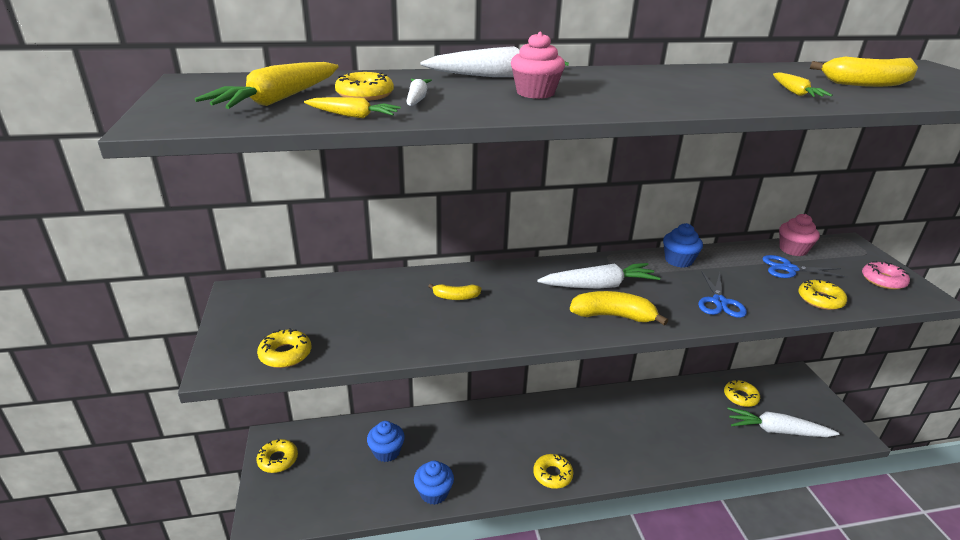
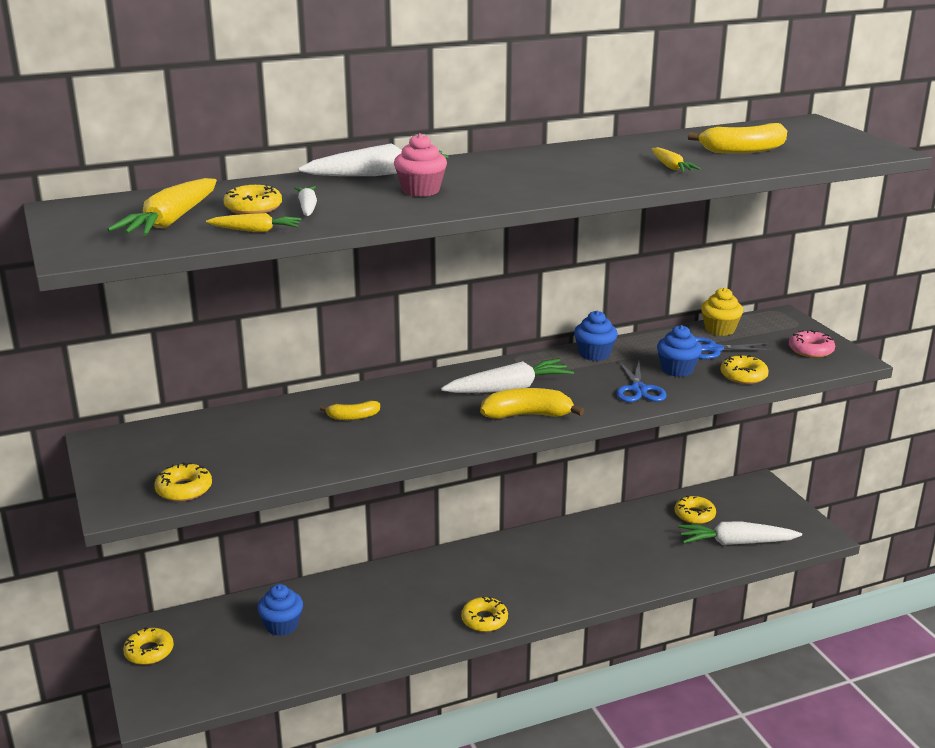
camera: 10 degrees left, 5 degrees down
blue cupcake [414,461,454,505] -> blue cupcake moved to [657,325,702,377]
pink cupcake [779,214,820,256] -> yellow cupcake [701,288,743,336]

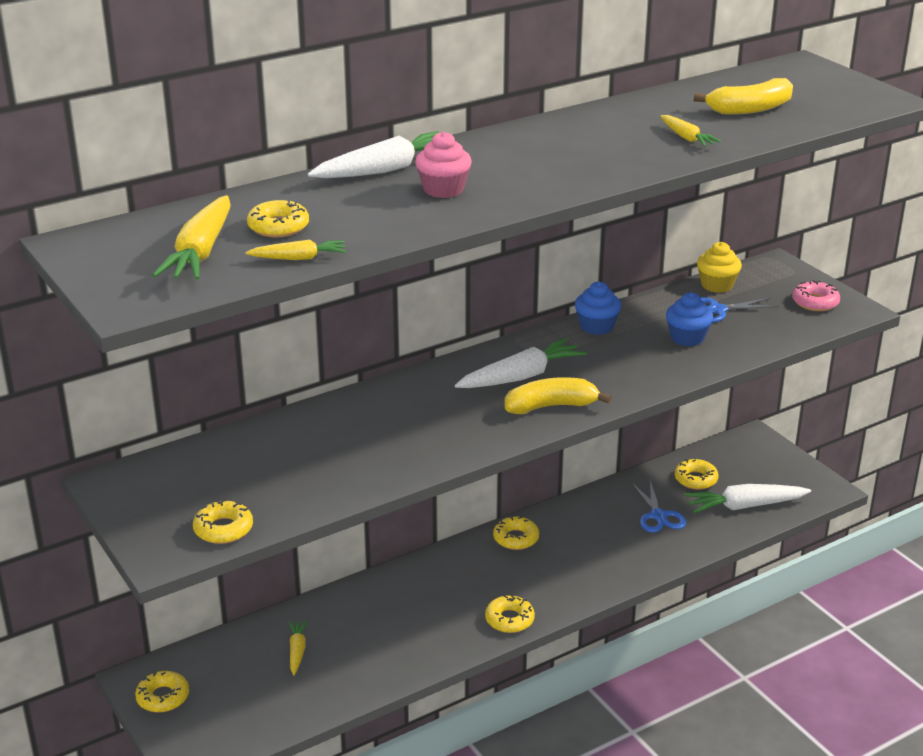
camera: 10 degrees left, 5 degrees up
blue cupcake [257,584,303,636] -> yellow carrot [289,620,308,675]
white carrot [294,186,317,216] -> none
yellow banana [320,401,380,420] -> none
blue scissors [616,361,667,402] -> blue scissors moved to [632,481,686,533]
yellow donut [720,354,769,384] -> yellow donut moved to [493,516,539,550]

